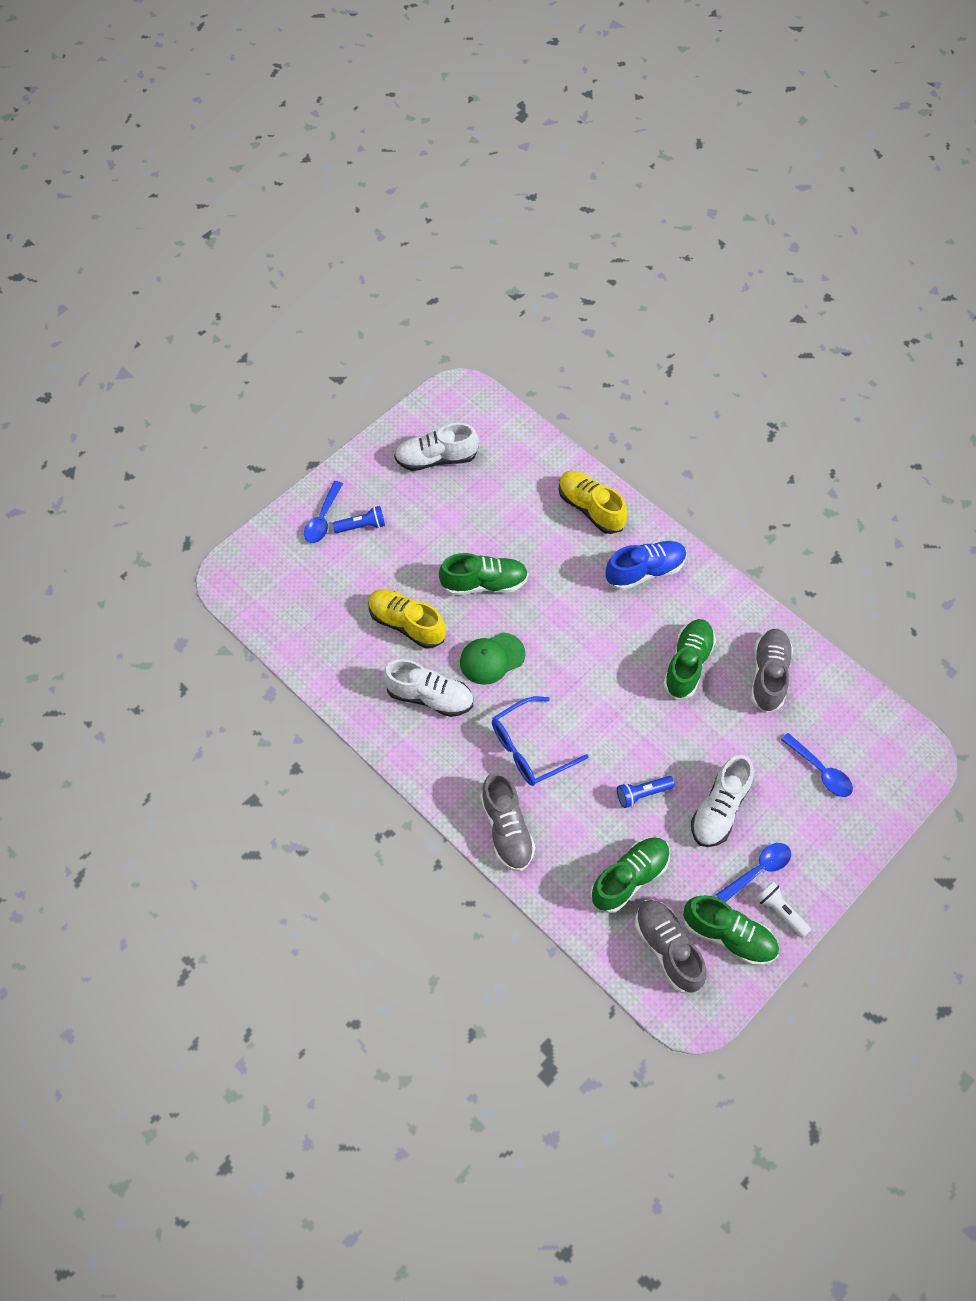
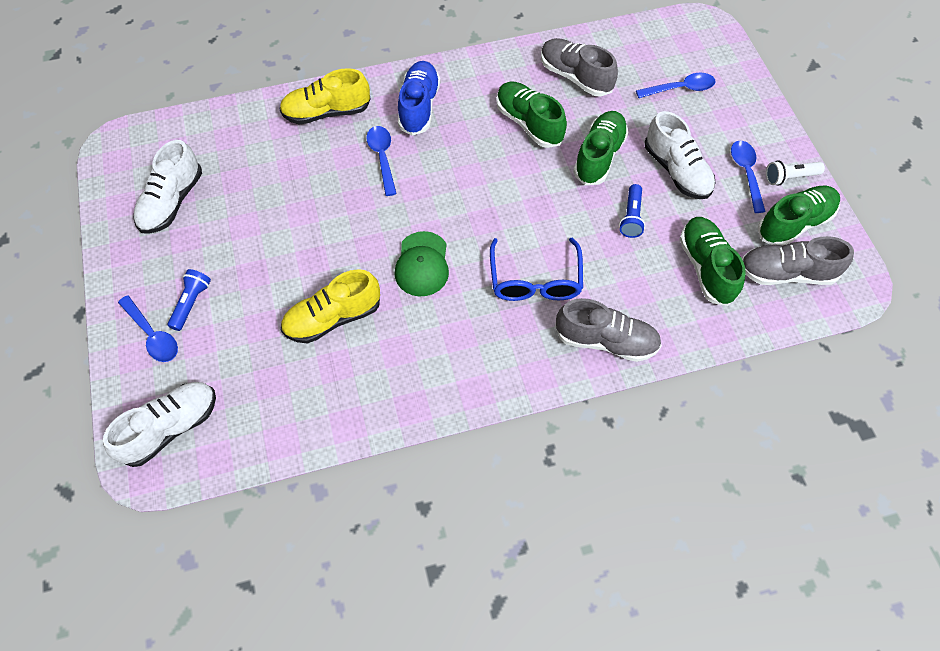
camera: 60 degrees left, 0 degrees up
white shoe [383,659,473,717] -> white shoe moved to [103,382,216,467]
green shoe [439,553,529,596] -> green shoe moved to [573,111,628,185]
none -> blue spoon [366,126,397,196]

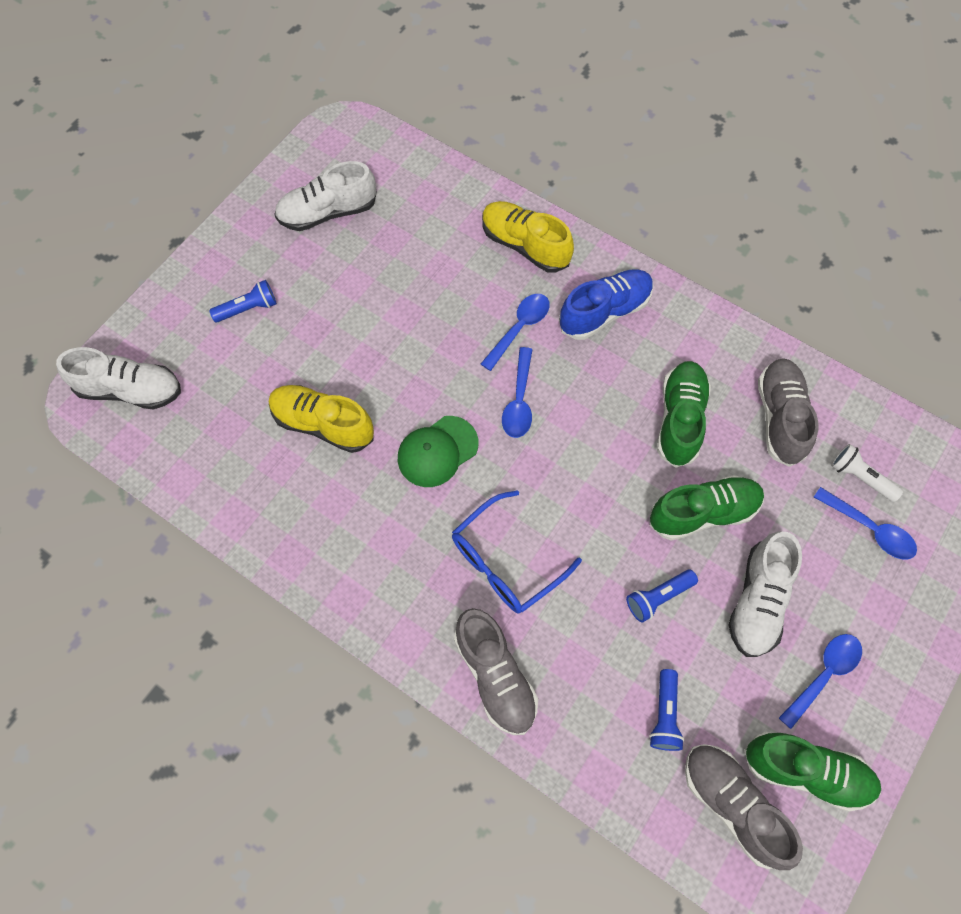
camera: 50 degrees right, 5 degrees up
blue spoon [118,295,178,362] -> blue spoon moved to [502,347,533,438]
green shoe [679,217,746,306] -> blue flashlight [649,669,684,751]
white flashlight [766,161,825,186] -> white flashlight moved to [831,444,903,502]

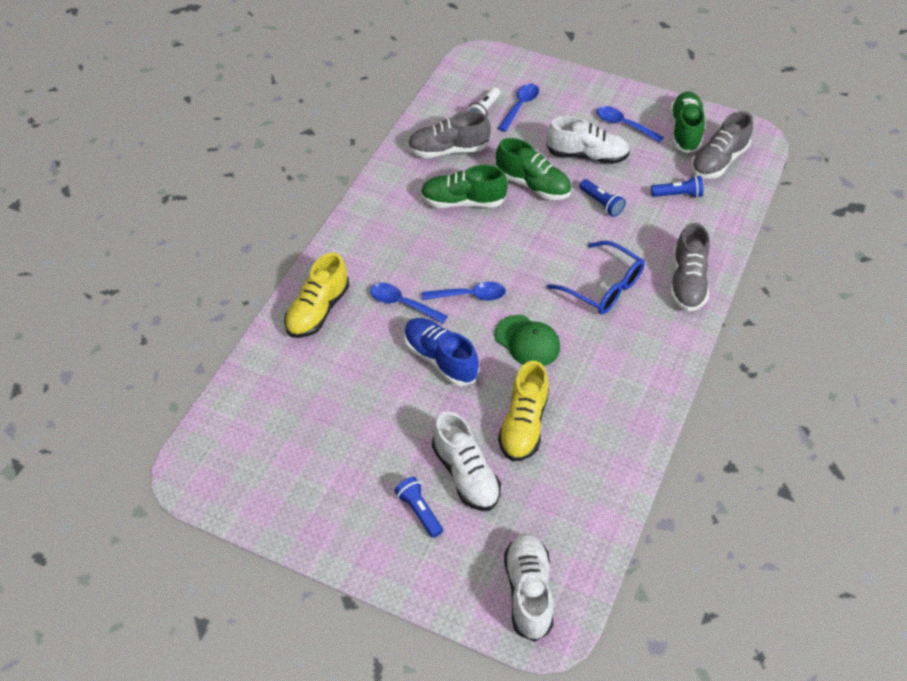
camera: 100 degrees left, 15 degrees down
white shoe [274,161,377,231] -> white shoe moved to [432,412,501,511]
grey shoe [454,608,538,735] -> grey shoe turned 135 degrees clockwise [670,223,710,312]
blue shoe [559,269,654,340] -> blue shoe moved to [404,318,479,386]
green shoe [650,475,764,541] -> green shoe turned 150 degrees clockwise [496,138,571,200]

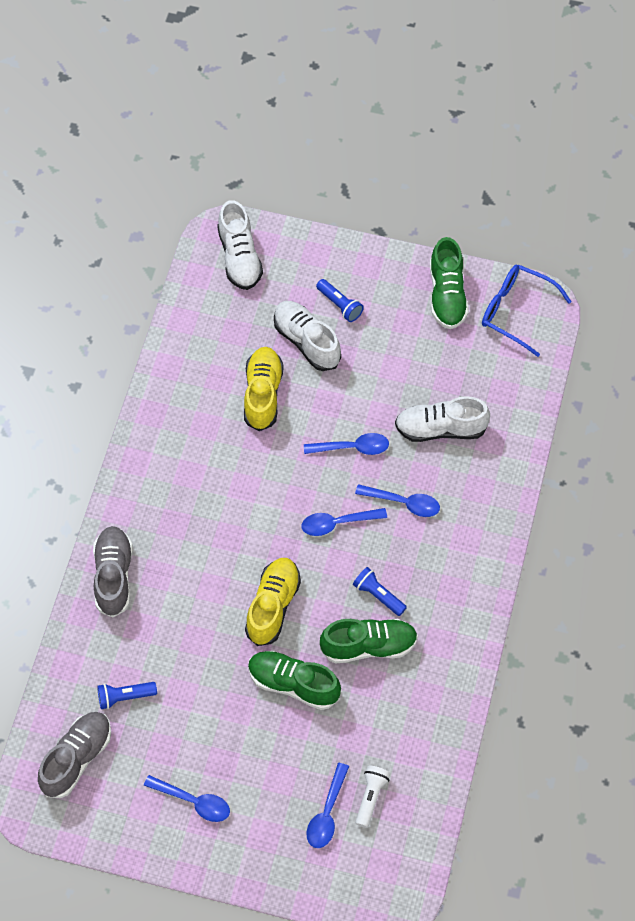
camera: 170 degrees right, 10 degrees up
yellow shoe [284,253,349,338] -> yellow shoe moved to [245,558,301,646]
blue shoe [404,318,479,386] -> blue spoon [304,433,389,455]
grey shoe [407,111,491,158] -> none
green cap [495,315,560,366] -> none
white shoe [546,116,630,164] -> white shoe moved to [395,396,490,442]
blue glasses [547,241,645,314] -> blue glasses moved to [482,264,572,357]
blue flashlight [579,179,626,217] -> blue flashlight moved to [353,567,407,616]
green shoe [670,91,705,153] -> green shoe moved to [430,237,469,329]

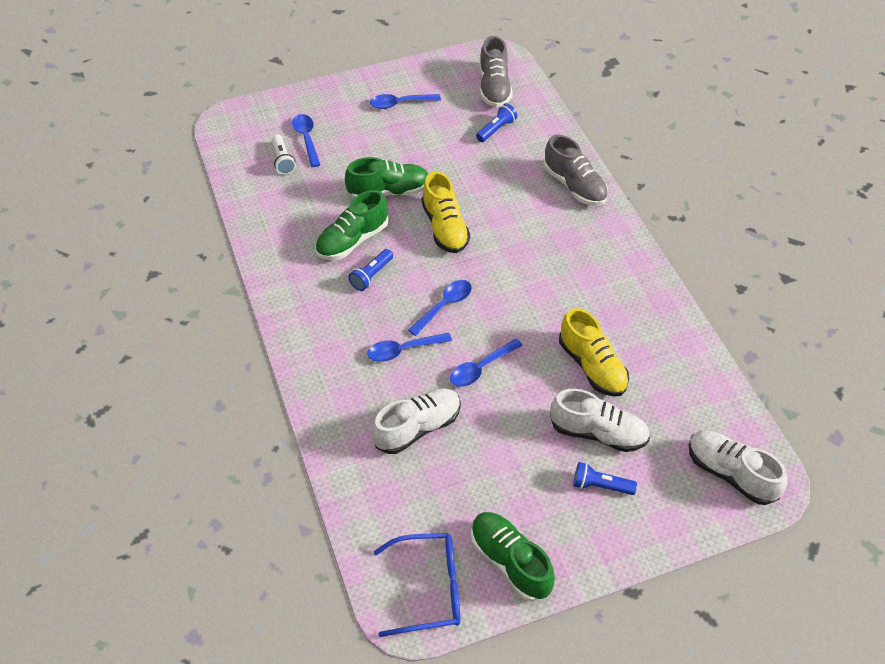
camera: 145 degrees right, 10 degrees down
blue flashlight [353,567,407,616] -> blue flashlight turned 120 degrees clockwise [348,249,393,291]

